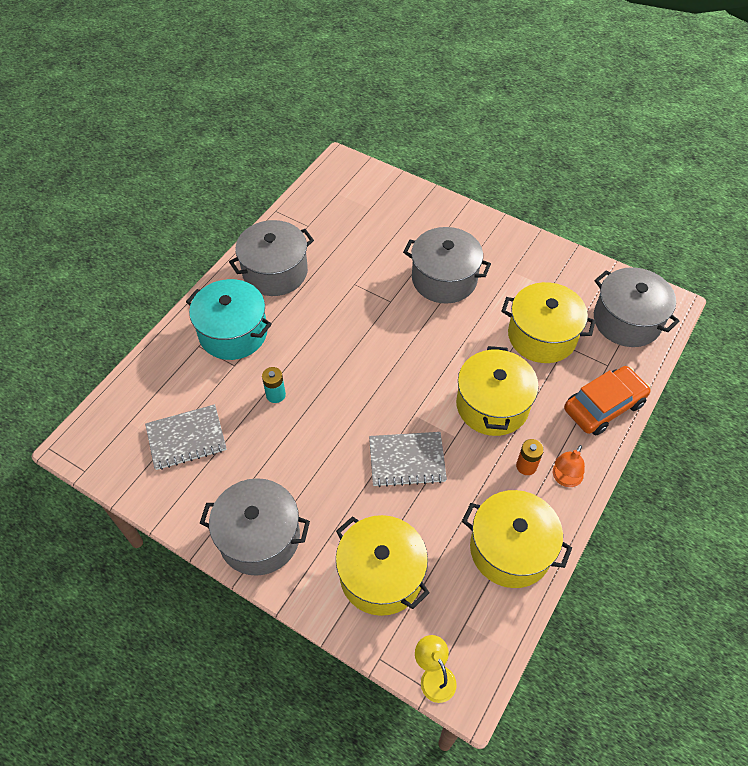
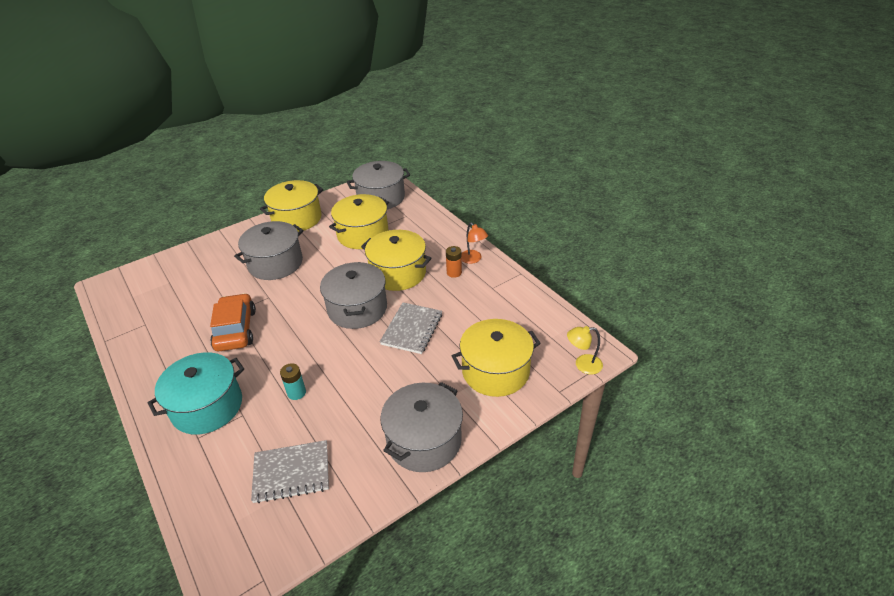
camera: 65 degrees left, 15 degrees down
grey notebook [145,404,227,470] -> grey notebook turned 75 degrees clockwise [251,440,329,503]
grey pot [229,220,314,296] -> grey pot moved to [320,262,387,329]
yellow pot [462,490,572,588] -> yellow pot moved to [260,180,324,232]
orange car [564,366,651,436] -> orange car moved to [210,293,256,351]

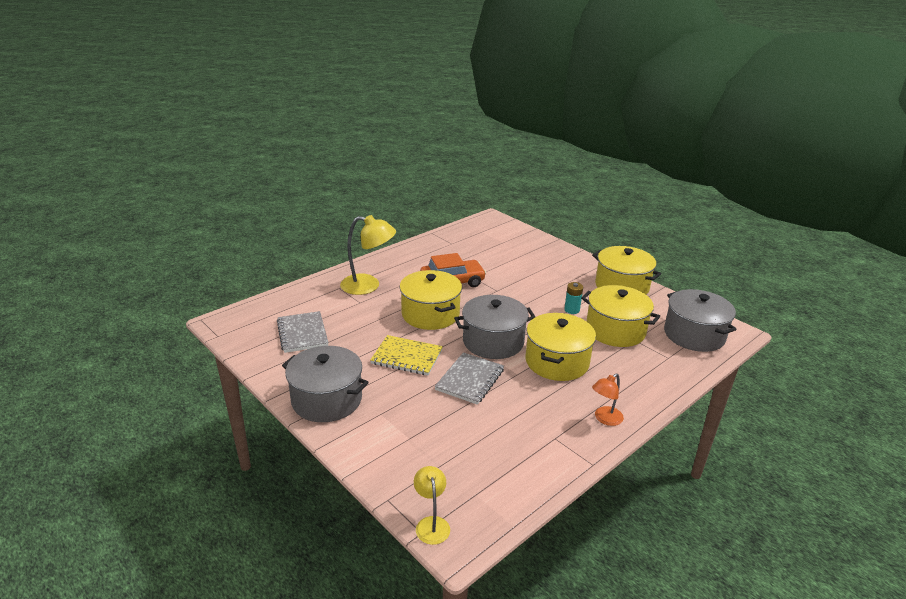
camera: 80 degrees right, 10 degrees down
turquoise pot [147,352,244,435] -> yellow lamp [340,215,396,295]
grey pot [234,221,304,280] -> none
turquoise battery [280,363,306,400] -> turquoise battery moved to [564,282,583,314]
grey notebook [380,303,442,354] -> grey notebook turned 75 degrees counterclockwise [435,352,504,405]
orange battery [446,246,462,278] -> none
yellow pot [452,319,541,397] -> yellow pot moved to [400,270,462,330]
none -> yellow notebook [370,335,443,376]

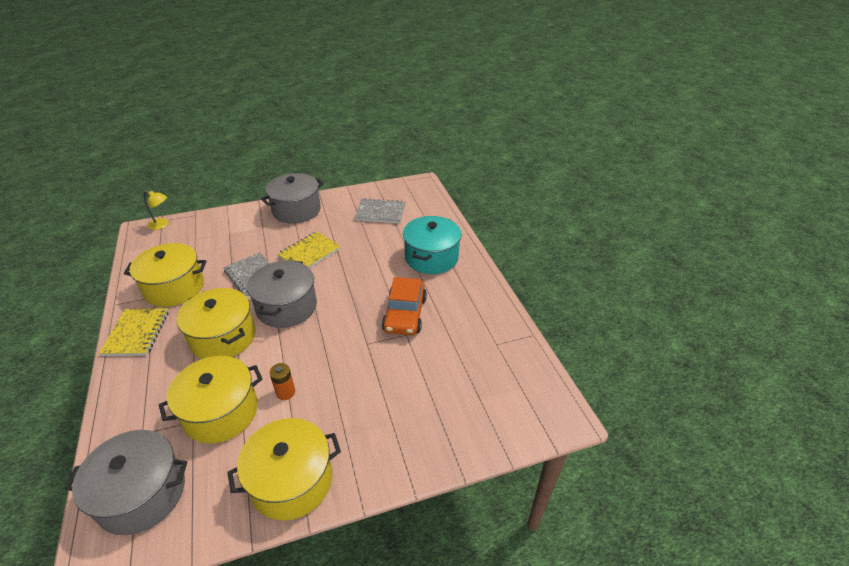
camera: 115 degrees right, 10 degrees up
yellow lamp [340,215,396,295] -> turquoise pot [403,216,461,274]
yellow pot [400,270,462,330] -> yellow pot moved to [124,243,206,307]
turquoise battery [564,282,583,314] -> orange battery [269,363,295,400]
orange lamp [592,374,624,426] -> yellow notebook [99,308,169,356]

